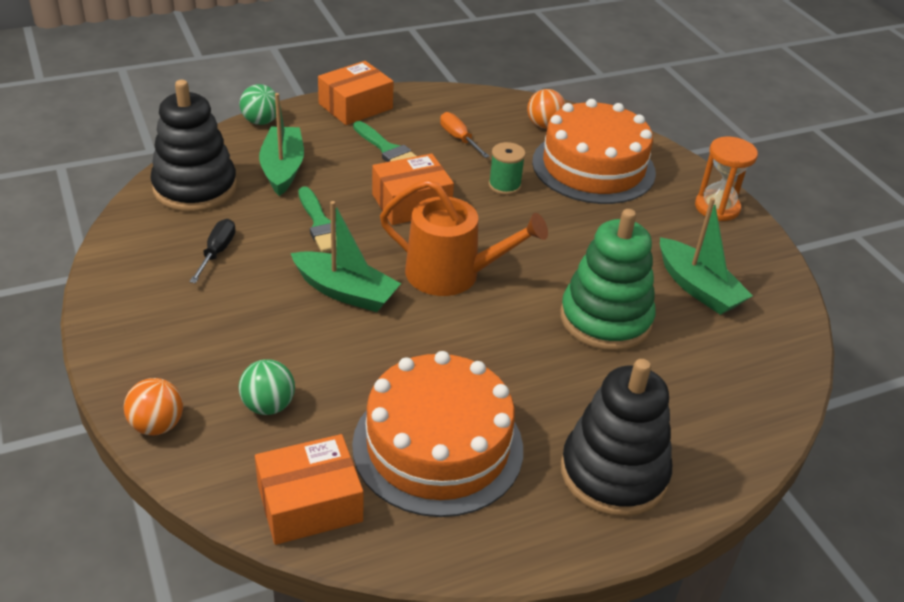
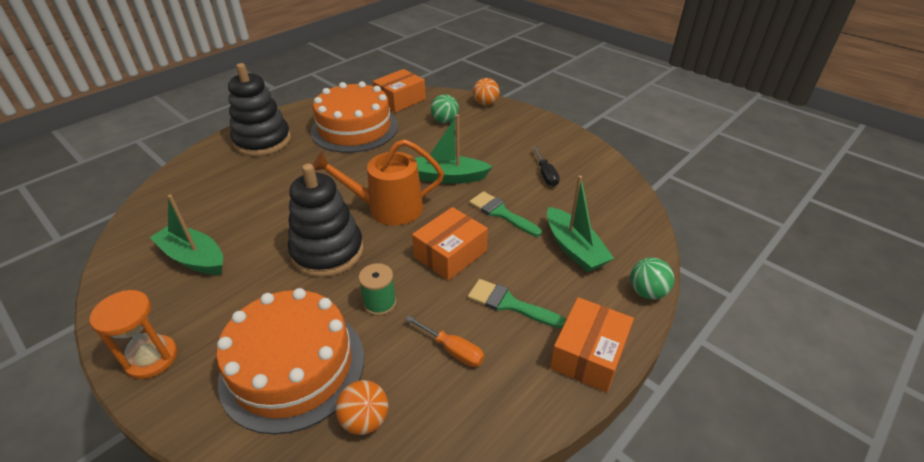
camera: 160 degrees right, 0 degrees up
black stacking toy [150,80,237,212] -> black stacking toy moved to [288,164,364,277]
green stacking toy [560,209,656,351] -> none

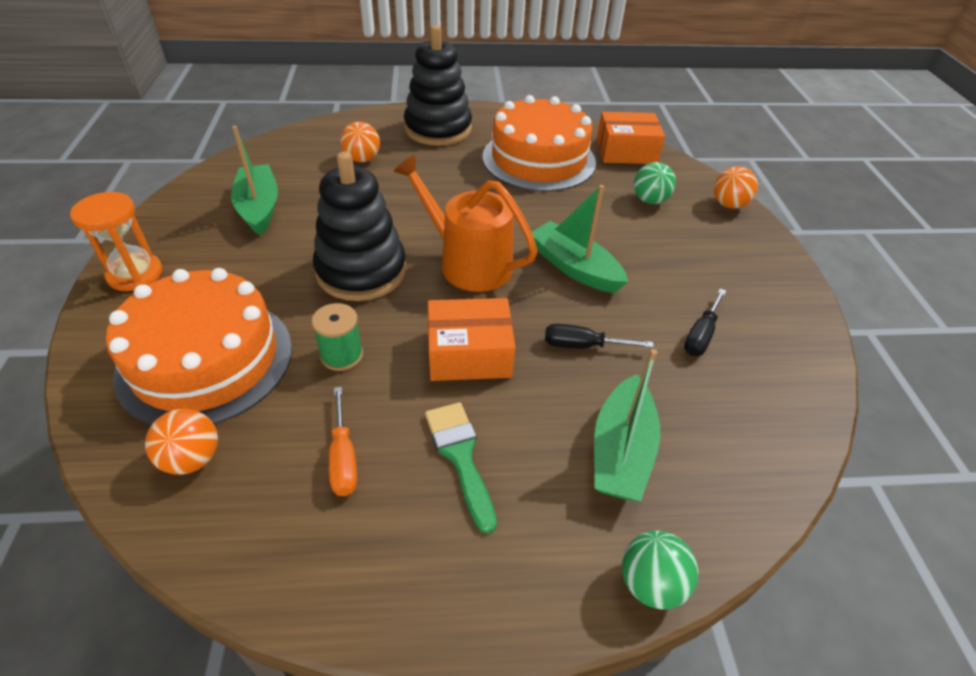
camera: 40 degrees right, 5 degrees up
green brush [469,191,542,237] -> black screwdriver [545,324,654,348]
orange box [550,297,634,393] -> none
none -> orange ball [340,122,380,162]

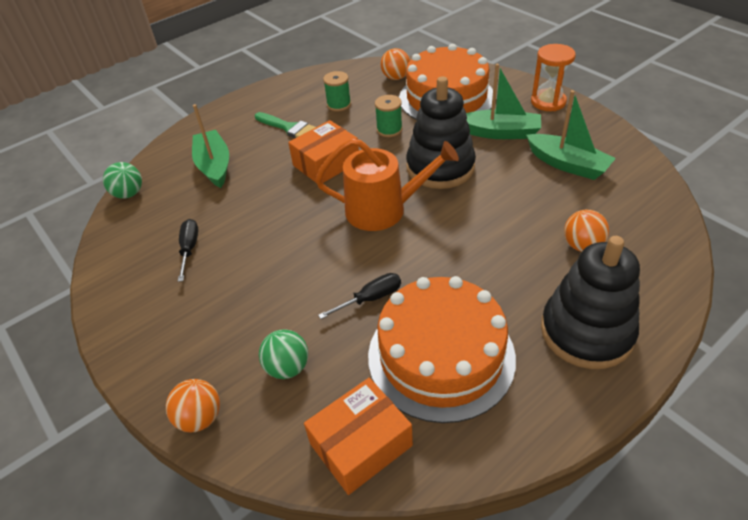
camera: 150 degrees right, 0 degrees up
orange screwdriver [329,387,357,496] -> green spool [323,71,351,111]
green boat [532,185,628,293] -> green boat moved to [466,64,541,139]
black screwdriver [545,324,654,348] -> black screwdriver moved to [318,273,401,319]
green ball [622,530,699,609] -> green ball moved to [103,162,142,199]

